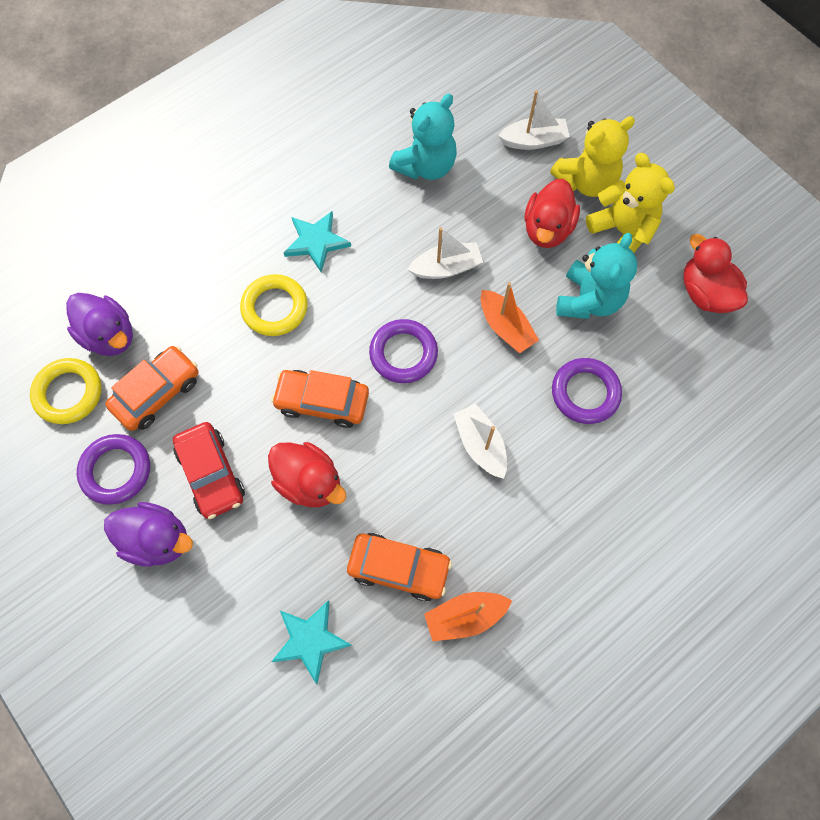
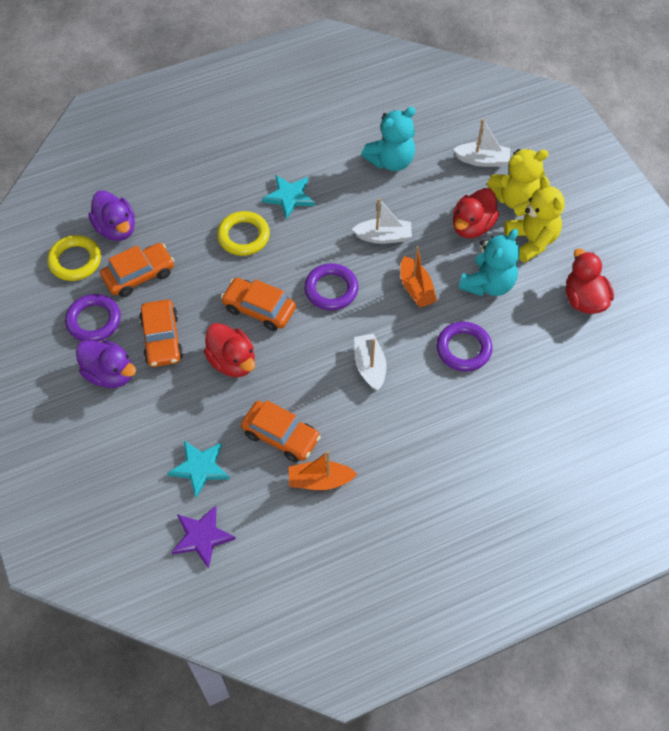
camera: 15 degrees right, 10 degrees down
red car [173,422,245,519] -> orange car [139,300,183,367]
none -> purple star [172,505,236,569]

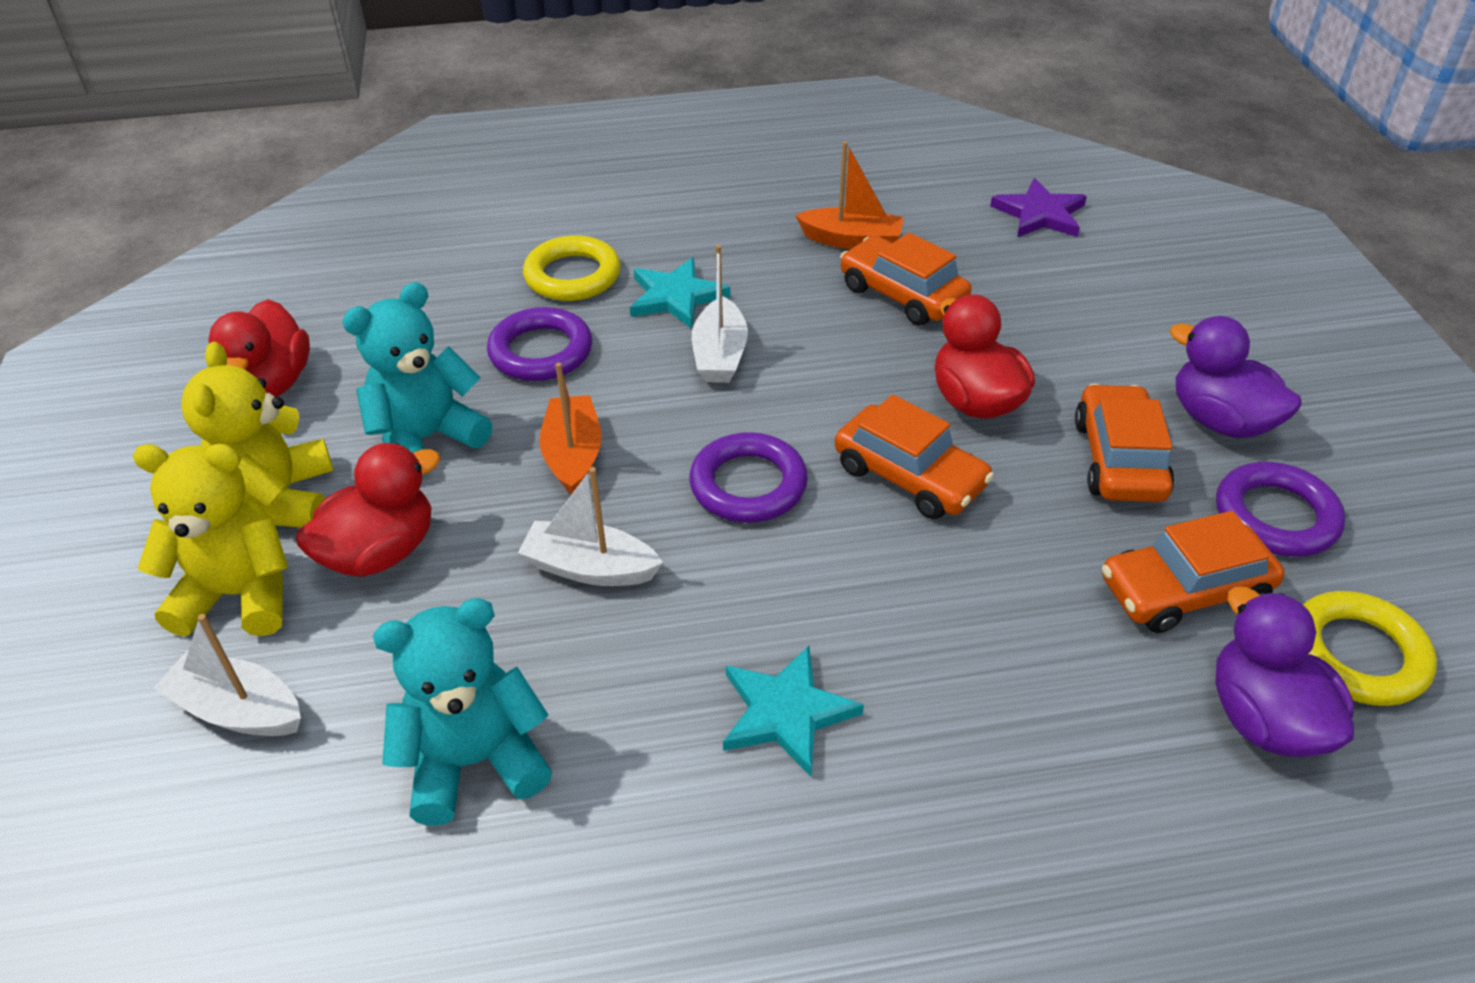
camera: 165 degrees left, 15 degrees down
turquoise star [167,441,230,498] -> turquoise star moved to [630,258,730,329]
yellow ring [217,211,270,256] -> yellow ring moved to [523,235,621,301]

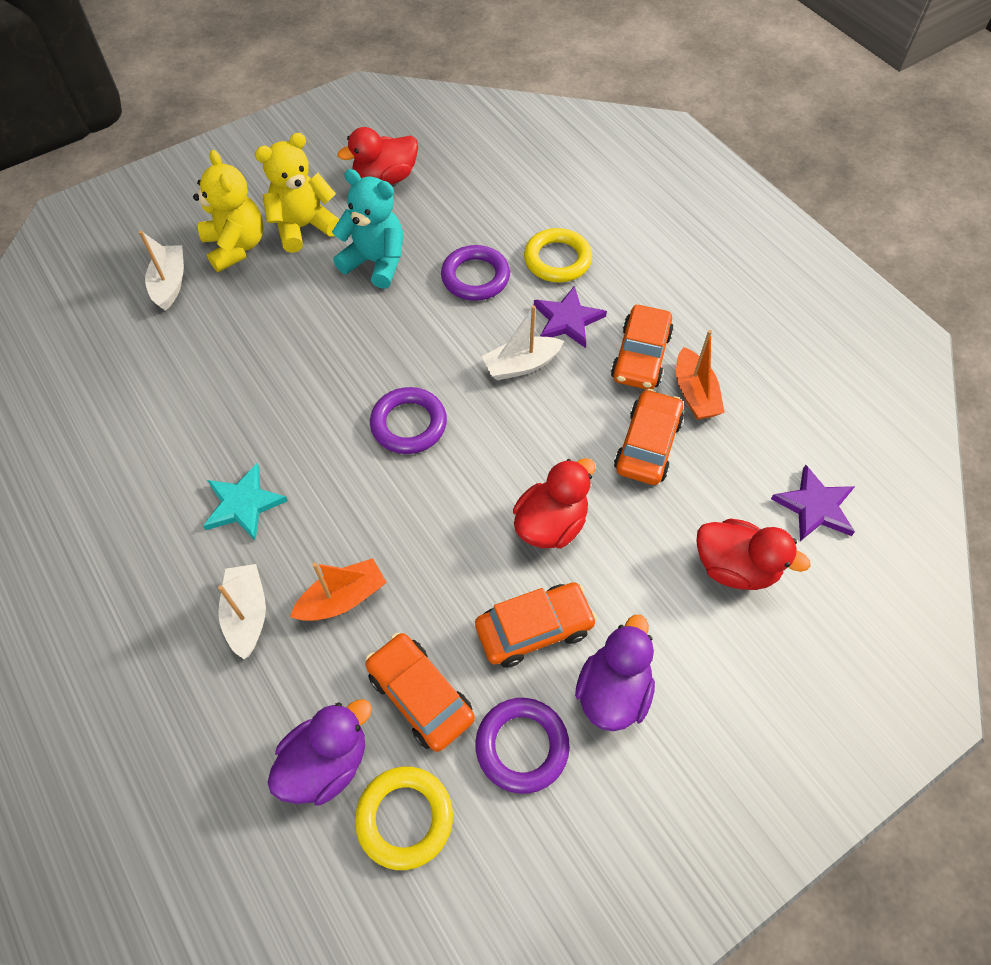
camera: 65 degrees right, 15 degrees up
red duck [296,443,441,577] -> red duck moved to [697,518,811,590]
turquoise teddy bear [373,598,552,826] -> none
white boat [518,467,663,586] -> white boat moved to [218,564,266,659]
orange boat [539,363,602,495] -> orange boat moved to [290,558,387,621]
turquoise star [630,258,730,329] -> purple star [534,286,607,348]
orange car [835,395,994,519] -> orange car moved to [611,305,674,390]

